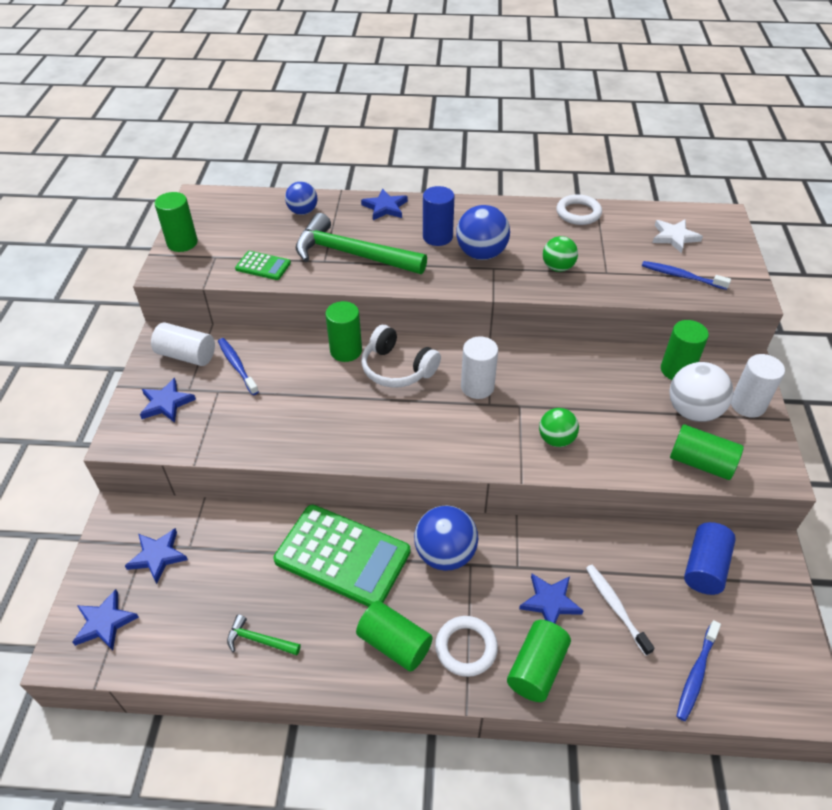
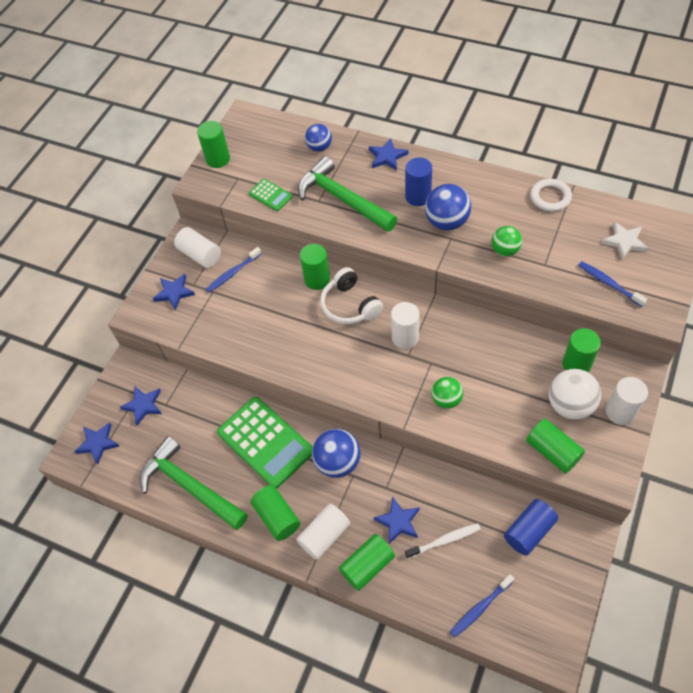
camera: 25 degrees right, 10 degrees up
blue toothbrush [218,338,259,395] -> blue toothbrush turned 120 degrees counterclockwise [206,247,262,292]
green hammer [227,614,301,655] -> green hammer [140,436,248,530], size x2.31
white ring [435,616,498,677] -> white cylinder [296,504,350,560]
white toothbrush [586,565,654,656] -> white toothbrush turned 75 degrees clockwise [405,523,481,559]

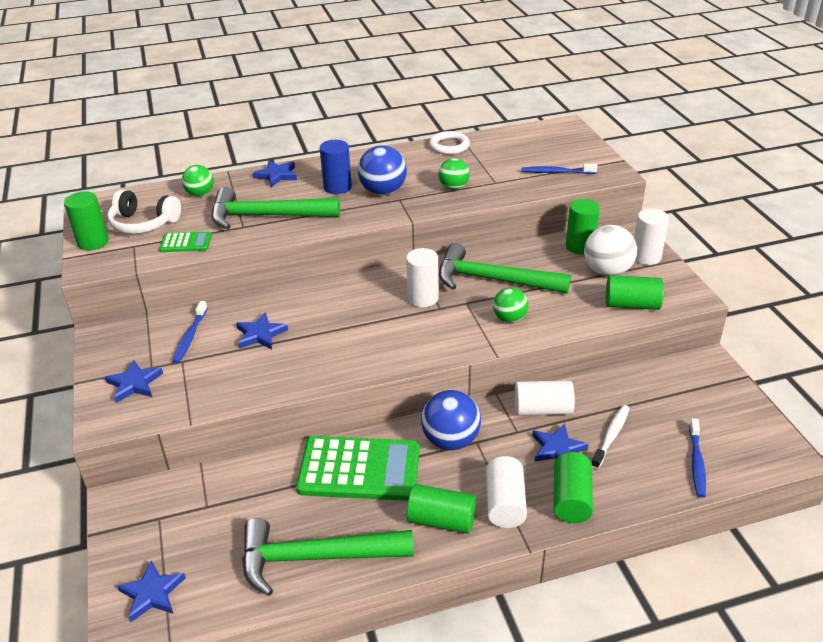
camera: 45 degrees left, 20 degrees down
blue star [120,386,162,426] -> blue star moved to [236,312,288,350]
white cylinder [174,227,221,268] -> white cylinder moved to [515,380,575,416]
green cylinder [300,244,330,290] -> none
blue ball [305,124,332,152] -> green ball [182,165,214,196]
white headphones [320,267,383,324] -> white headphones moved to [107,190,181,234]
blue cylinder [504,499,558,556] -> none
white star [601,222,648,260] -> none
none -> green hammer [439,243,571,294]

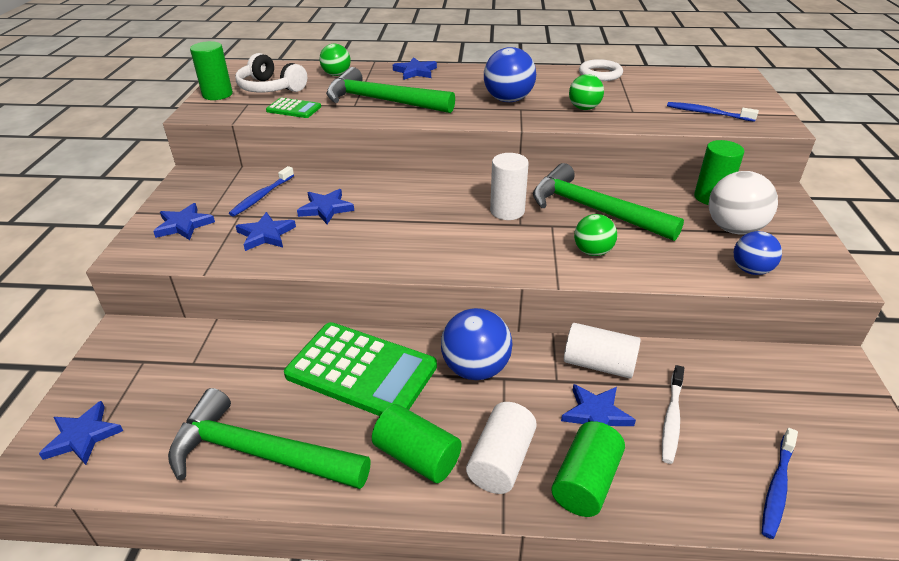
camera: 20 degrees right, 0 degrees up
blue cylinder [320,140,352,194] -> none
white toothbrush [591,405,630,469] -> white toothbrush turned 150 degrees clockwise [662,365,684,464]
green cylinder [606,275,664,310] -> blue ball [734,231,782,275]
white cylinder [634,209,669,265] -> none
none -> blue star [236,212,296,251]

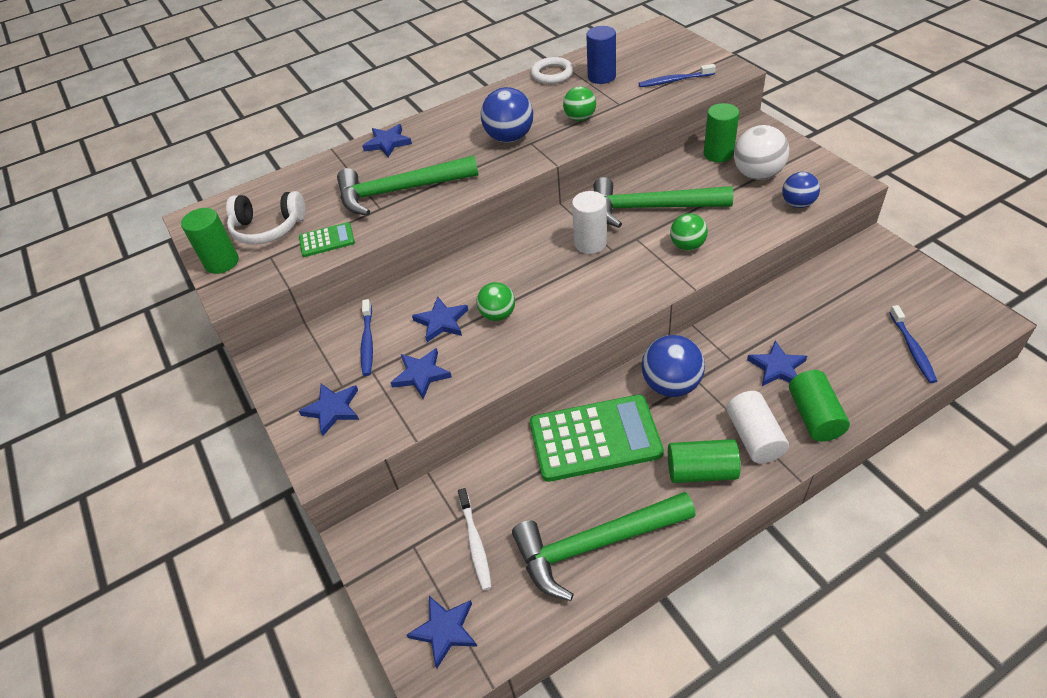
camera: 30 degrees left, 10 degrees up
green ball [319,44,351,76] -> green ball moved to [477,282,515,321]
white cylinder [564,323,641,378] -> none
white toothbrush [662,365,684,464] -> white toothbrush moved to [458,488,492,591]
none -> blue cylinder [586,26,616,84]

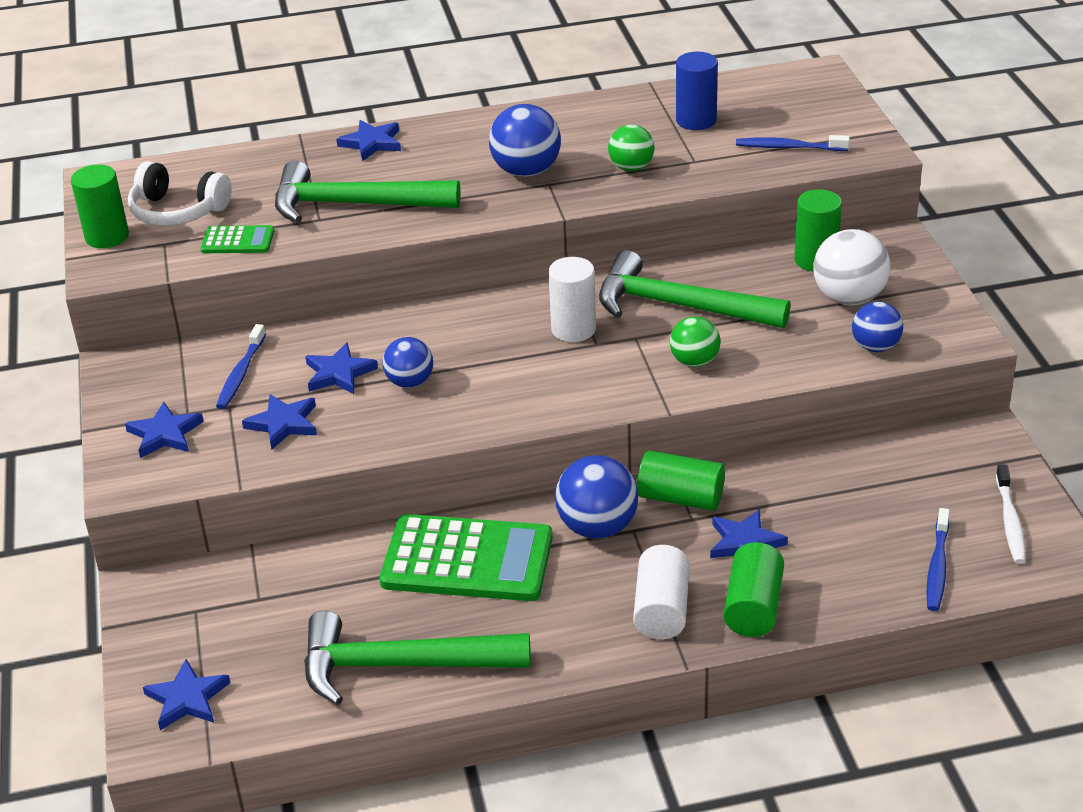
camera: 15 degrees right, 10 degrees down
white toothbrush [458,488,492,591] -> white toothbrush moved to [996,464,1026,564]
green ball [477,282,515,321] -> blue ball [382,337,433,388]
white ring [531,57,574,84] -> none
green cylinder [668,439,741,483] -> green cylinder moved to [637,450,725,511]

